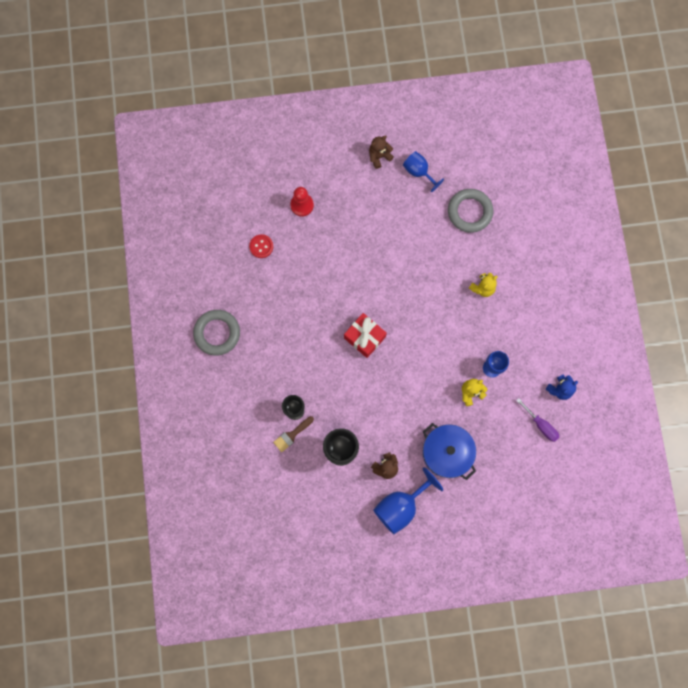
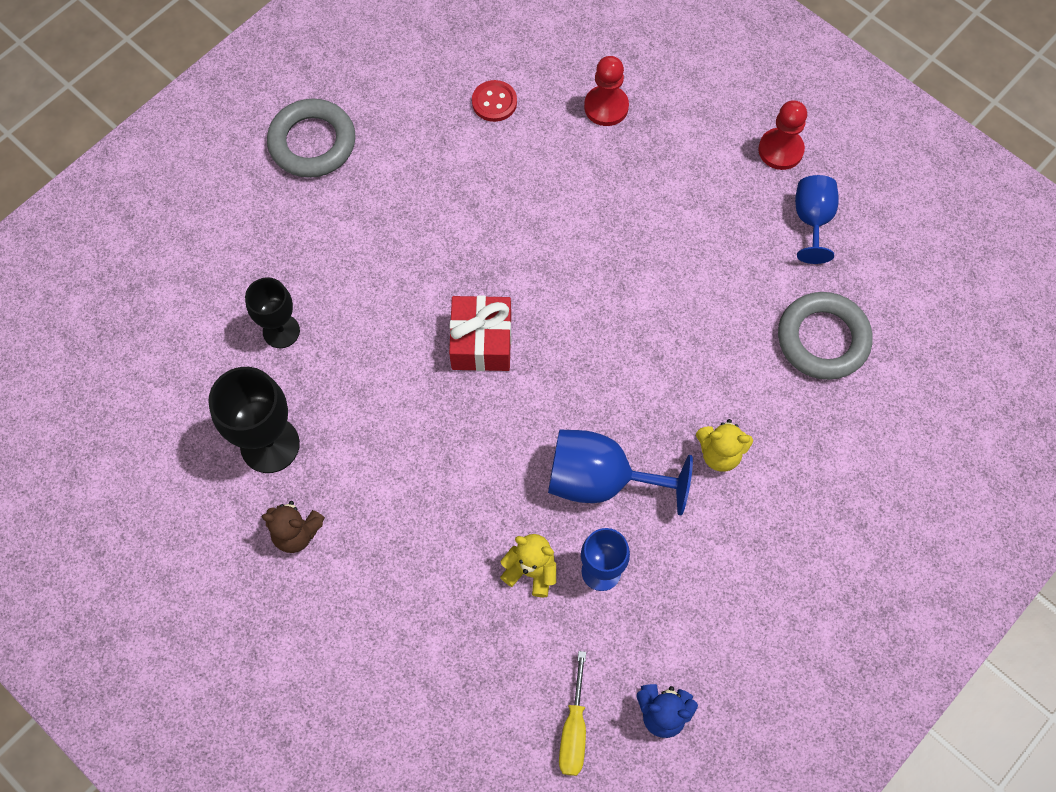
camera: 50 degrees right, 10 degrees down
brown brush [273,416,314,452] -> none
brown teddy bear [369,136,394,169] -> red pawn [758,100,807,170]
blue goblet [373,468,443,534] -> blue goblet moved to [548,430,693,515]
blue pot [423,423,476,480] -> none
purple screwdriver [516,398,559,442] -> yellow screwdriver [559,651,586,776]

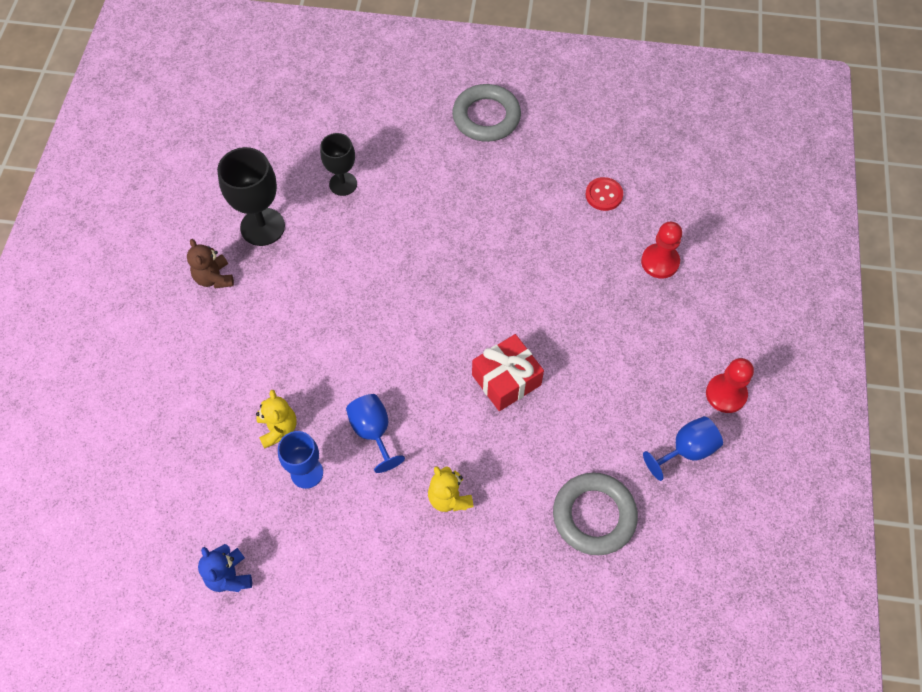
camera: 55 degrees right, 5 degrees down
red gift [449,295,511,371] -> red gift moved to [472,334,544,411]
blue goblet [548,430,693,515] -> blue goblet [346,394,405,473], size x0.65
yellow screwdriver [559,651,586,776] -> none

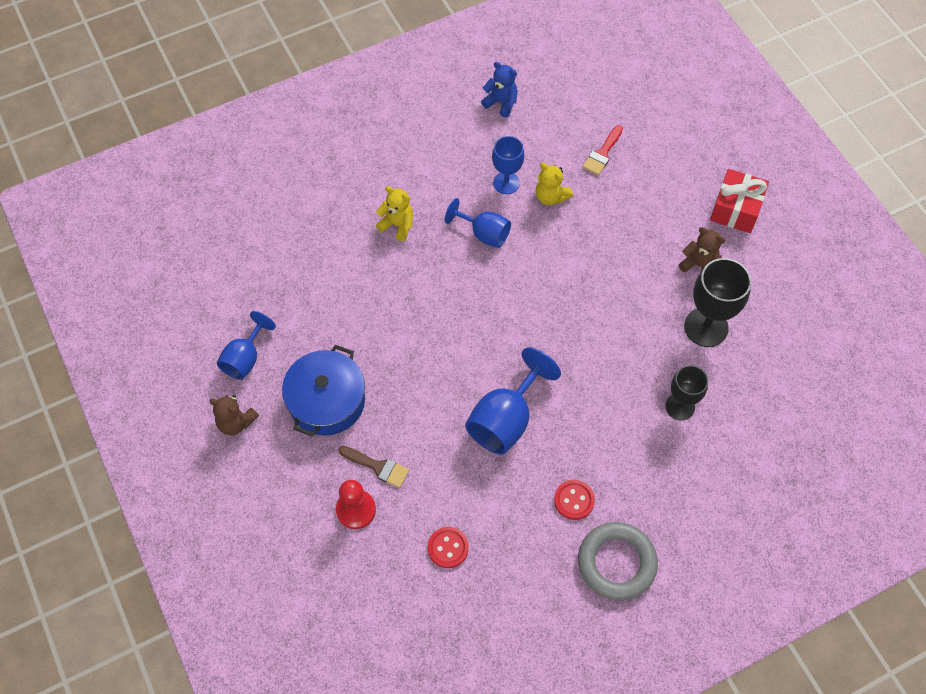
camera: 145 degrees right, 0 degrees up
red gift [472,334,544,411] -> red gift moved to [710,169,769,233]
grey ring [553,473,638,555] -> none
red pawn [706,358,754,413] -> brown teddy bear [209,395,259,435]
none -> blue pot [282,345,365,437]
none -> brown brush [338,446,409,488]
none -> blue goblet [465,347,561,454]
none -> red button [554,480,595,520]
none -> red brush [583,125,623,175]

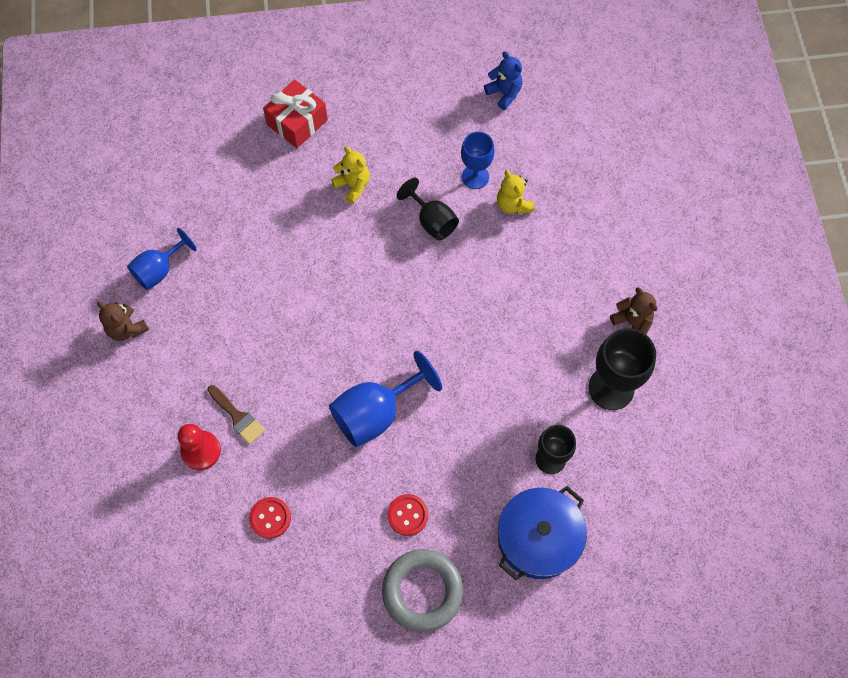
camera: 20 degrees right, 5 degrees up
blue pot [282,345,365,437] -> blue pot moved to [498,486,587,580]
blue goblet [445,198,511,248] -> black goblet [397,178,459,240]
red brush [583,125,623,175] -> none
red gift [710,169,769,233] -> red gift moved to [263,79,328,148]

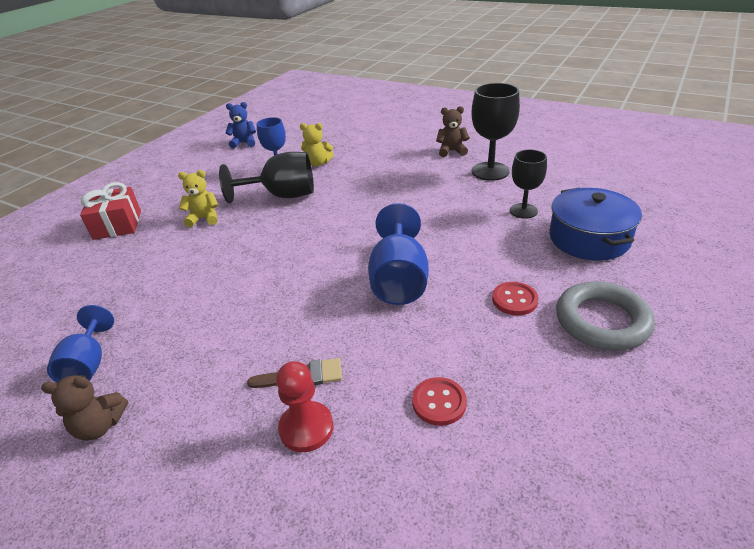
camera: 50 degrees left, 30 degrees down
black goblet [397,178,459,240] -> black goblet [219,152,314,203], size x1.54

